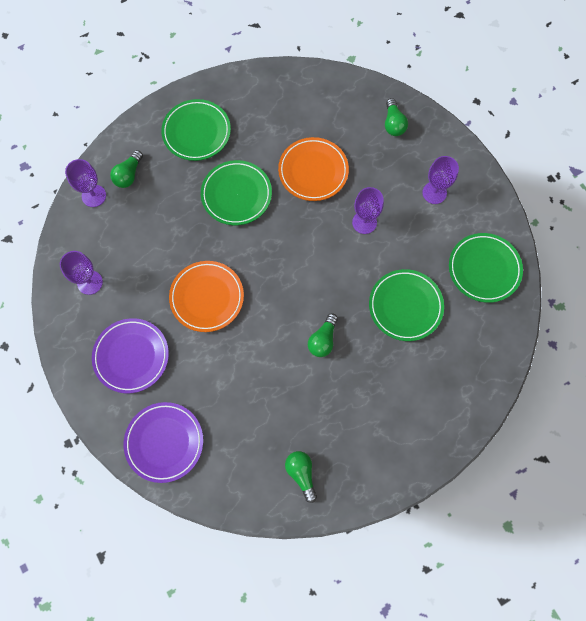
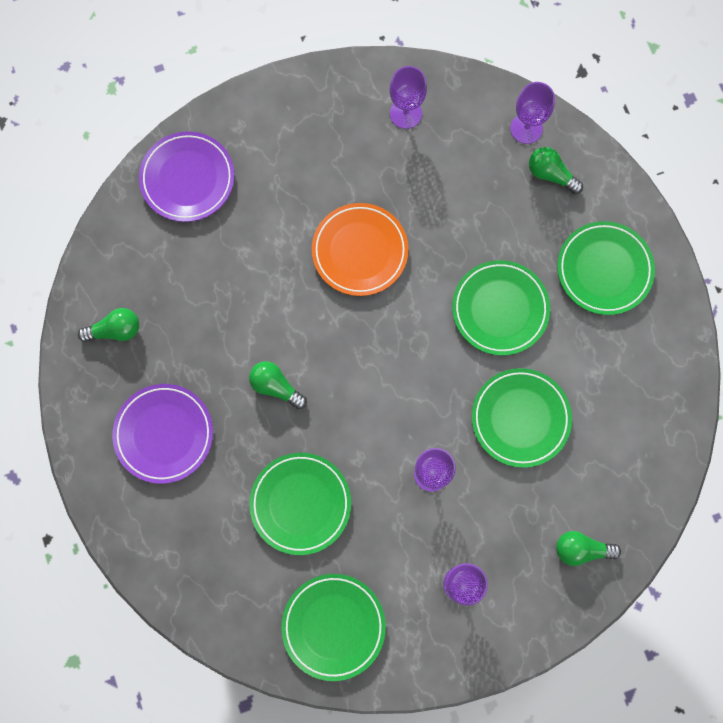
camera: 100 degrees right, 5 degrees up
purple plate [92,318,169,393] -> purple plate moved to [112,384,213,484]
orange plate [278,137,349,201] -> green plate [472,368,572,468]

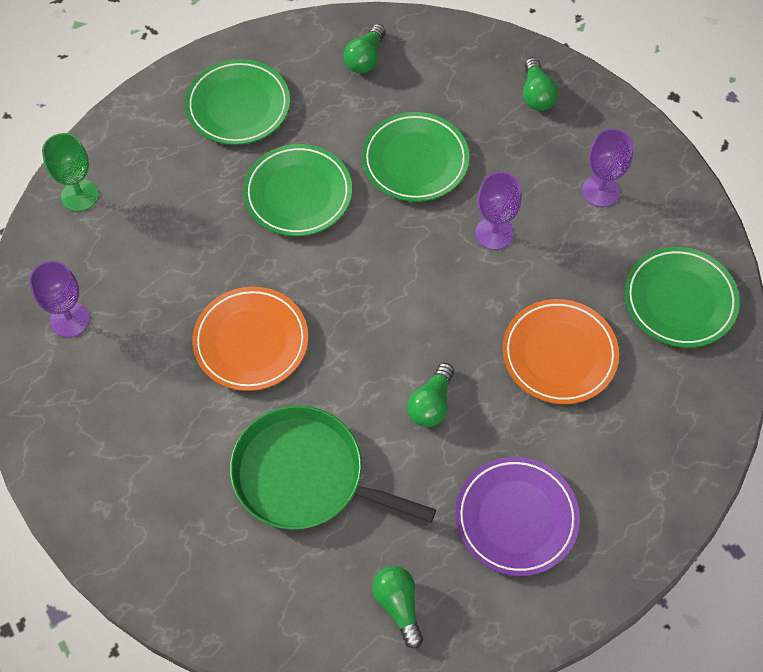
camera: 100 degrees left, 15 degrees down
purple plate [139,131,234,222] -> none
green plate [249,453,351,555] -> orange plate [502,299,619,404]
purple goblet [510,82,555,144] -> green goblet [42,133,99,211]
green light bulb [529,147,583,194] -> green light bulb moved to [344,24,386,73]
none -> green pan [230,405,436,530]

